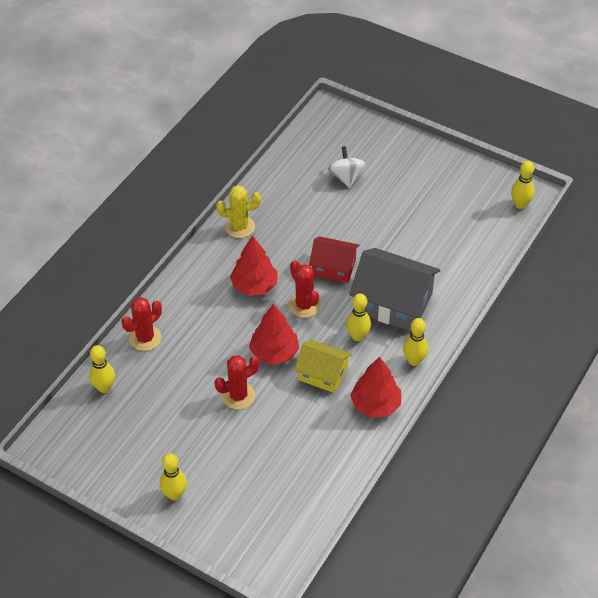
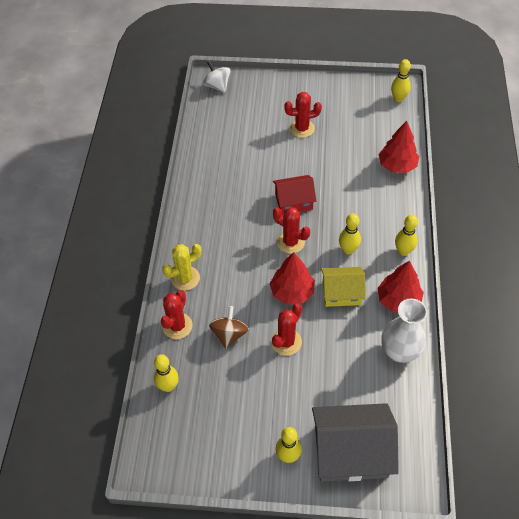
camera: 25 degrees left, 5 degrees up
yellow cactus [216,185,261,238] -> yellow cactus moved to [162,244,202,291]
red tree [230,235,278,296] -> red tree moved to [379,121,419,173]
white spinning top [328,146,366,188] -> white spinning top moved to [203,61,231,93]
grey house [349,248,441,331] -> grey house moved to [312,403,399,482]
none -> brown spinning top [209,306,249,349]
none -> red cactus [284,92,322,138]
none -> white vase [382,298,427,363]

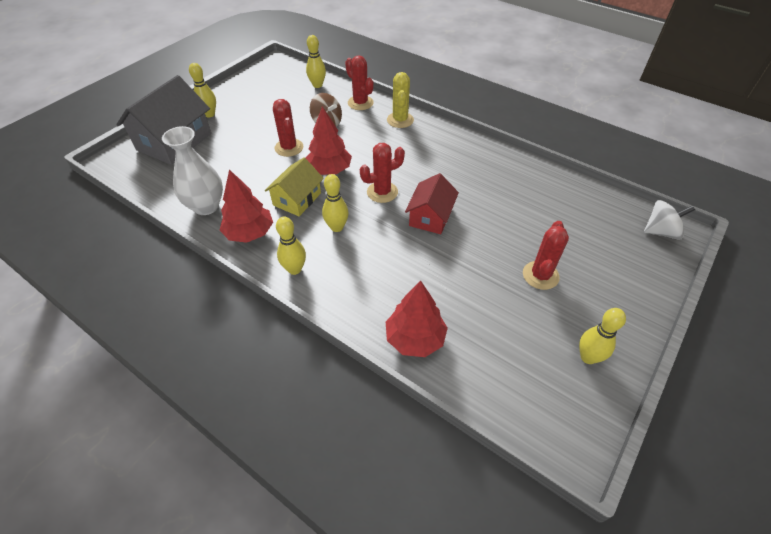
camera: 120 degrees right, 5 degrees down
yellow bowling pin [391,59,411,102] -> yellow bowling pin moved to [579,308,626,364]

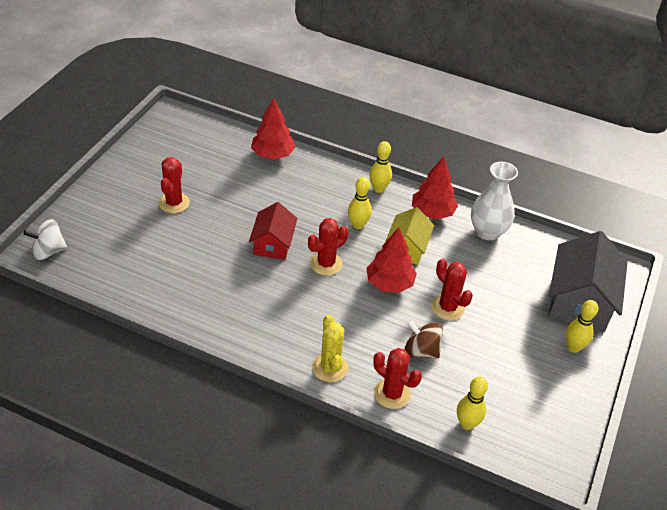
camera: 165 degrees right, 5 degrees down
yellow bowling pin [579,308,626,364] -> none

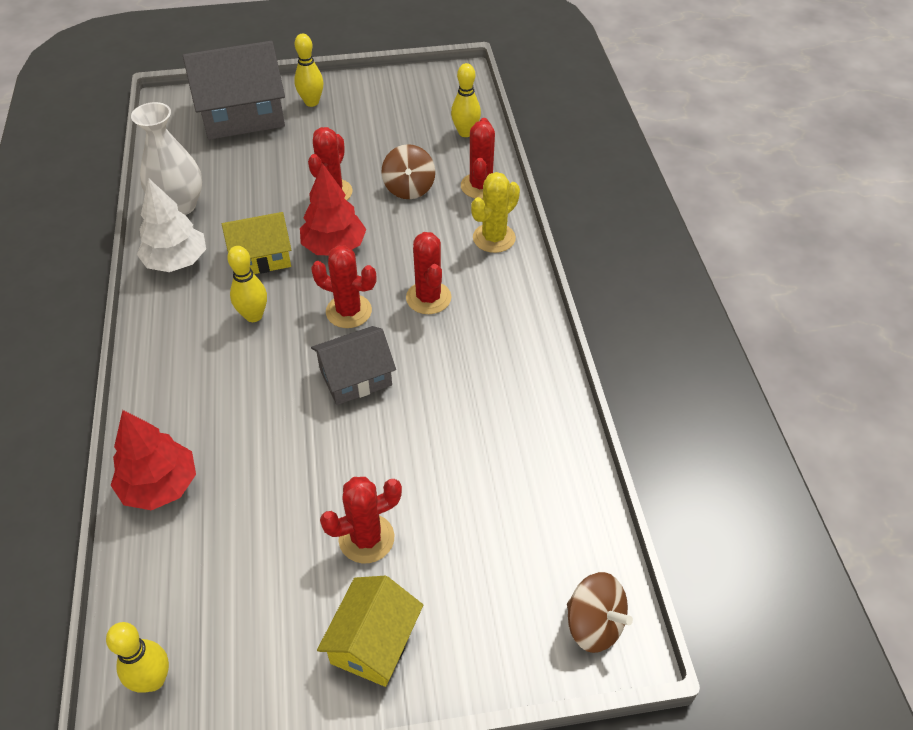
camera: 120 degrees left, 5 degrees up
white spinning top [23,219,67,260] -> brown spinning top [567,572,633,653]
red house [249,202,298,260] -> grey house [311,326,396,405]
yellow bowling pin [369,141,392,193] -> yellow bowling pin moved to [106,622,169,693]
red tree [412,156,458,220] -> white tree [137,178,206,272]
none -> yellow house [317,576,423,687]
none -> red cactus [406,232,452,314]

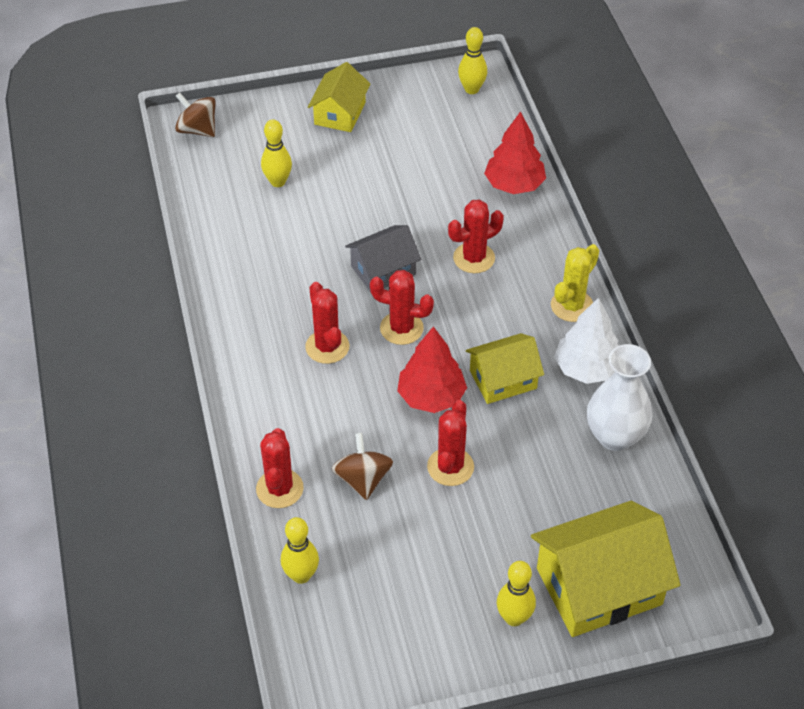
camera: 175 degrees right, 0 degrees up
grey house [183,41,285,140] -> yellow house [531,501,681,637]
yellow bowling pin [227,246,267,322] -> yellow bowling pin moved to [261,119,292,187]
red cactus [320,477,402,563] -> red cactus moved to [448,199,504,273]
yellow cactus [471,172,520,253] -> yellow cactus moved to [551,244,599,322]

